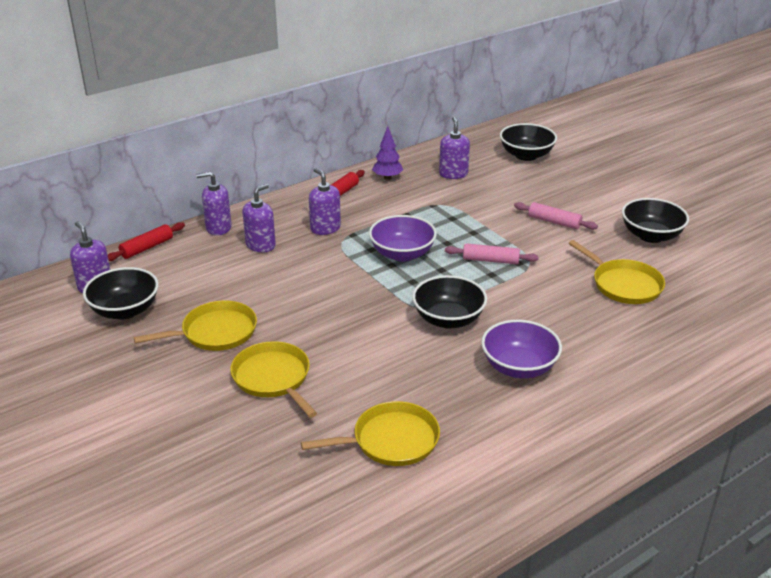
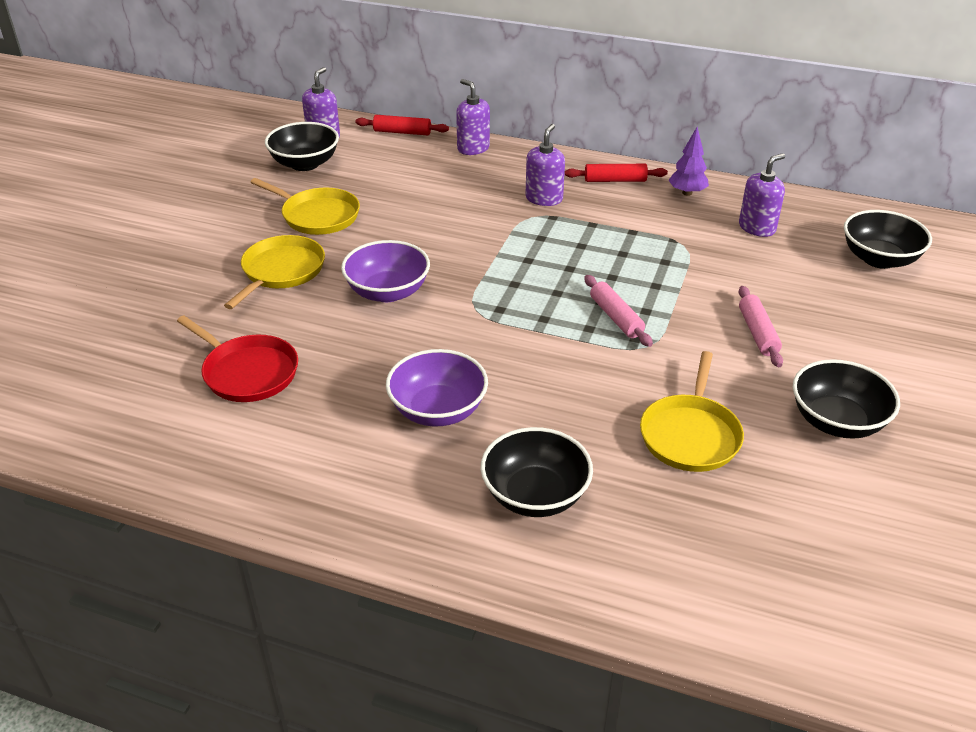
camera: 55 degrees right, 5 degrees up
purple soap dispenser [242,184,276,252] -> none
yellow pan [301,401,440,466] -> red pan [177,315,298,402]
purple bowl [369,215,437,262] -> purple bowl moved to [341,240,430,302]
black bowl [412,275,487,329] -> black bowl moved to [481,427,593,517]

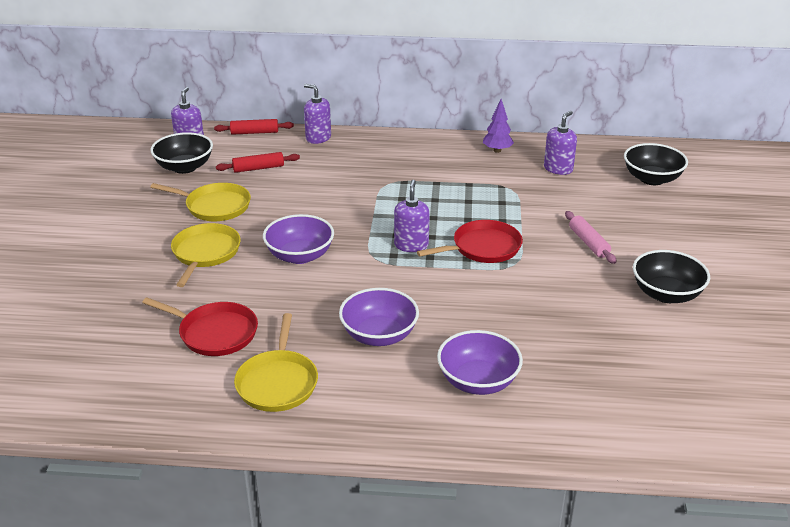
camera: 15 degrees left, 5 degrees down
black bowl [481,427,593,517] -> purple bowl [437,330,523,395]
purple soap dispenser [526,124,565,206] -> purple soap dispenser moved to [394,180,430,252]
red rolling pin [565,164,668,182] -> red rolling pin moved to [216,152,300,173]
pink rolling pin [584,275,653,347] -> red pan [417,220,523,263]
yellow pan [640,351,744,472] -> yellow pan moved to [234,313,318,412]

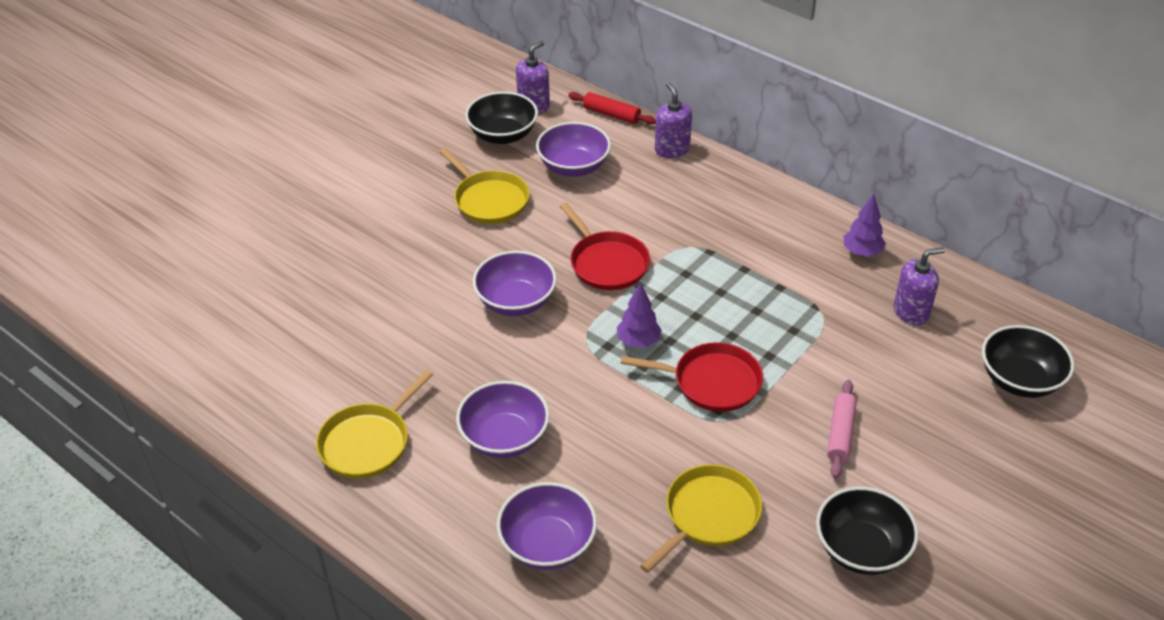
camera: 35 degrees right, 10 degrees up
red pan [142,298,258,356] -> red pan moved to [560,203,650,290]
yellow pan [171,223,241,287] -> yellow pan moved to [640,464,762,573]
red rolling pin [216,152,300,173] -> purple bowl [536,122,611,177]
purple soap dispenser [394,180,430,252] -> purple tree [617,282,662,348]

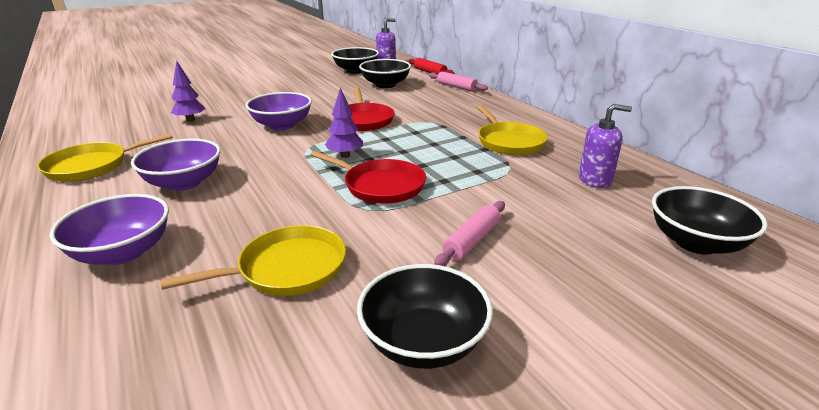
camera: 20 degrees right, 15 degrees down
yellow pan [439,148,530,224] -> yellow pan moved to [476,105,548,155]
purple bowl [536,122,611,177] -> black bowl [359,59,411,88]
purple soap dispenser [655,82,692,158] -> pink rolling pin [429,71,488,92]
purple tree [843,194,886,257] -> purple tree moved to [171,61,206,122]

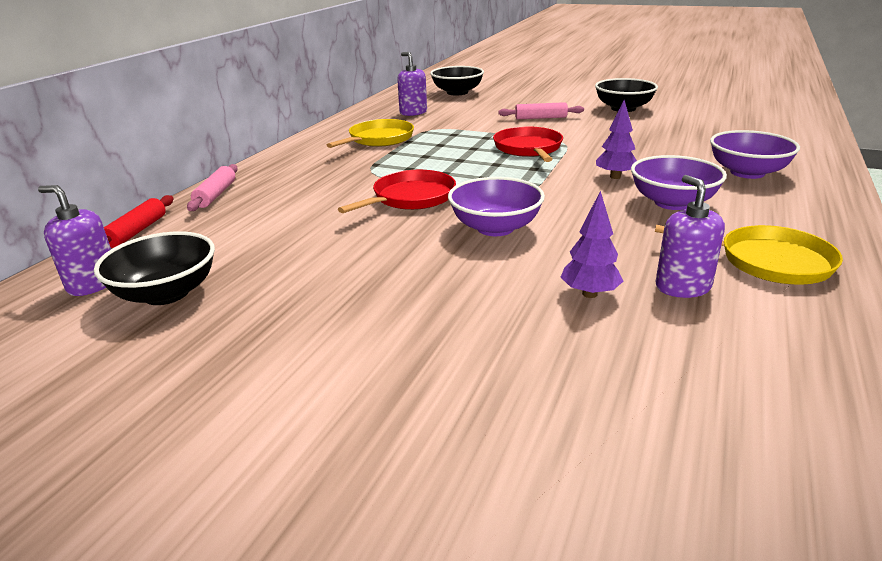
camera: 125 degrees left, 0 degrees up
yellow pan [160,225,346,296] -> none
purple tree [325,87,363,158] -> purple tree moved to [596,100,637,179]
black bowl [359,59,411,88] -> none
none -> purple soap dispenser [656,175,725,298]

